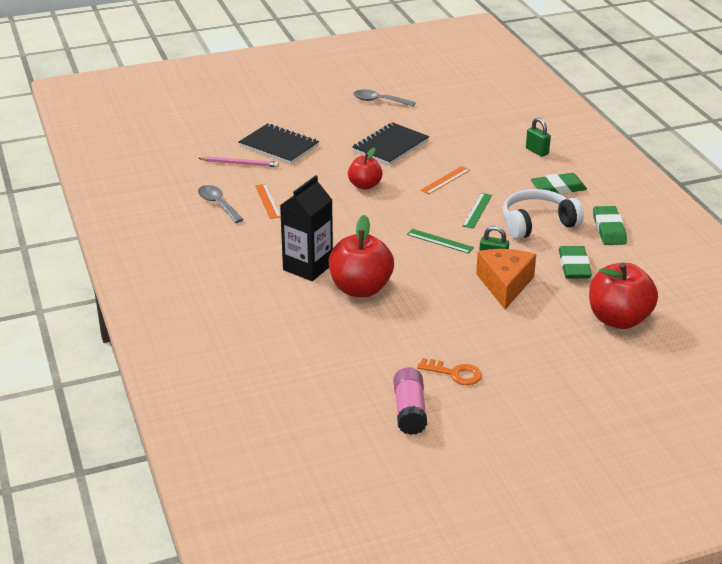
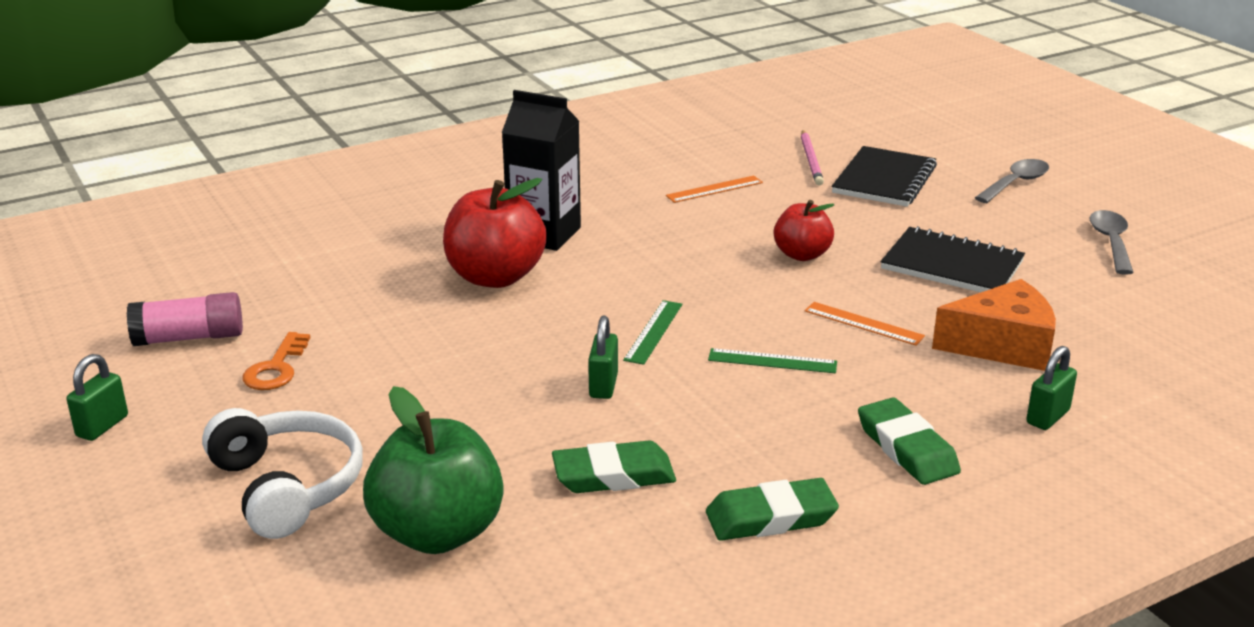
camera: 80 degrees right, 5 degrees down
grey spoon [198,185,244,223] -> grey spoon moved to [975,159,1049,203]
orange cheese [476,249,536,309] -> orange cheese moved to [932,279,1056,371]
white headphones [503,189,584,239] -> white headphones moved to [202,408,363,539]
red apple [589,262,658,329] -> green apple [363,386,504,554]
none -> green padlock [66,354,128,441]

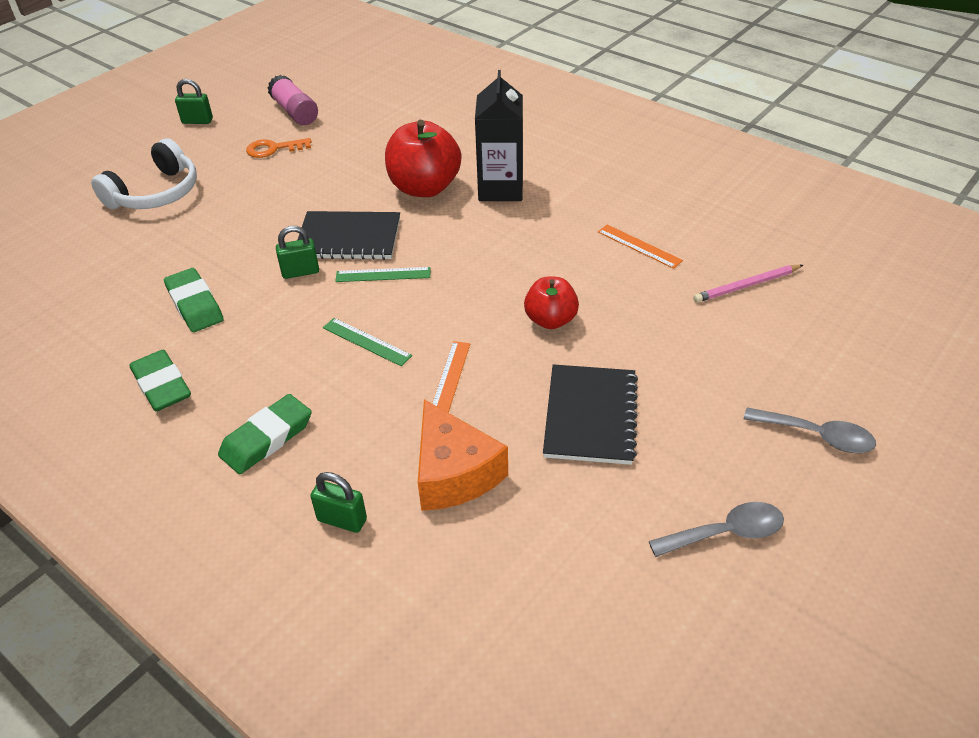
camera: 70 degrees right, 15 degrees up
green apple [363,386,504,554] -> none
green ruler [708,348,837,373] -> green ruler turned 45 degrees counterclockwise [323,318,412,366]
black notebook [832,146,937,207] -> black notebook moved to [298,211,400,260]

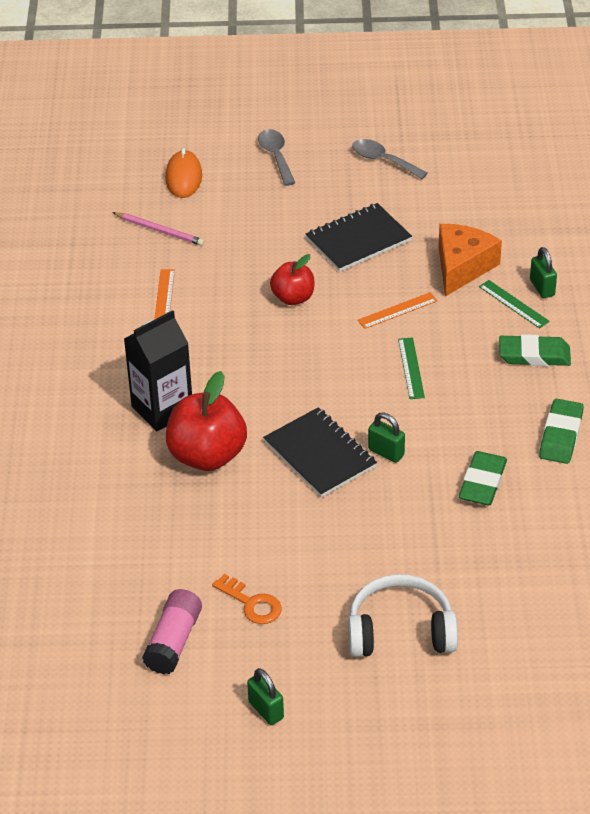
camera: 130 degrees left, 0 degrees up
green ruler [335,267,430,282] -> green ruler moved to [479,280,550,328]
none -> orange mouse [165,148,202,198]

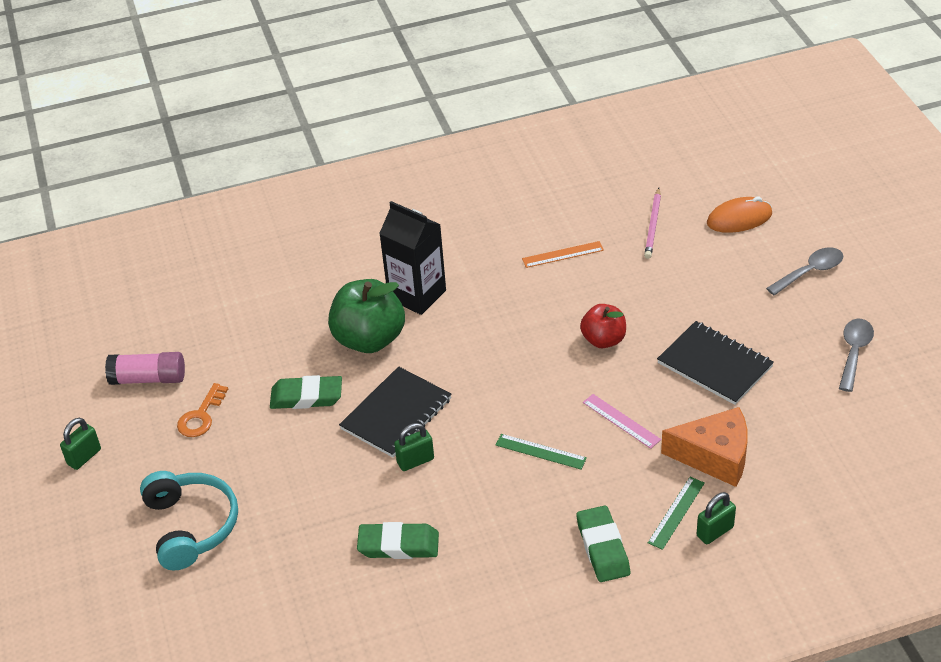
camera: 75 degrees right, 0 degrees up
red apple [166,371,247,471] -> green apple [328,279,405,353]
white headphones [348,574,458,657] -> turquoise headphones [140,471,238,570]
orange ruler [358,292,438,329] -> pink ruler [583,394,661,449]
green padlock [368,413,405,463] -> green padlock turned 45 degrees clockwise [394,423,434,471]
green ruler [398,337,425,399] -> green ruler turned 45 degrees clockwise [496,434,587,469]
green eraser [539,399,584,464] -> green eraser moved to [270,375,342,409]

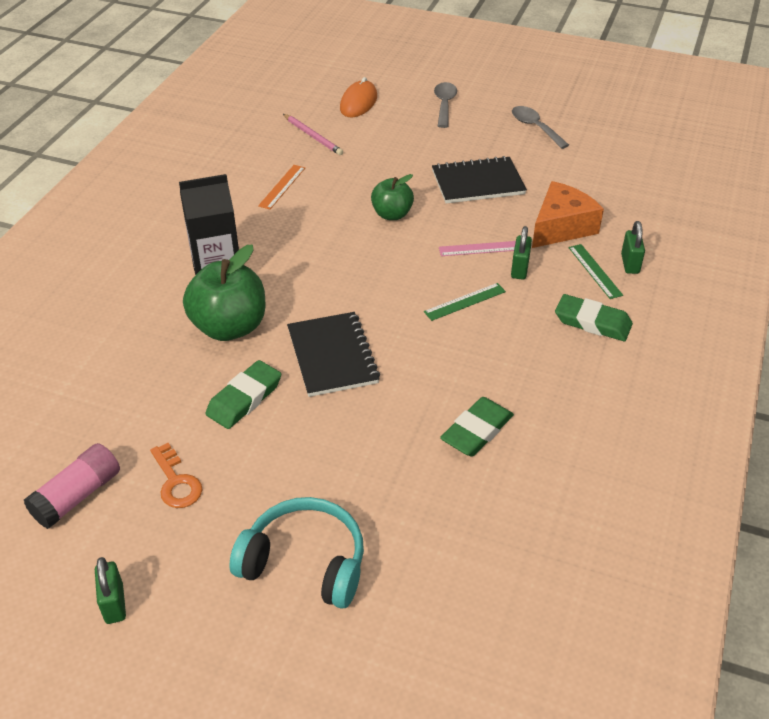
camera: 55 degrees left, 0 degrees up
green padlock [394,423,434,471] -> green padlock moved to [511,226,532,280]
red apple [580,304,626,348] -> green apple [371,174,414,220]

